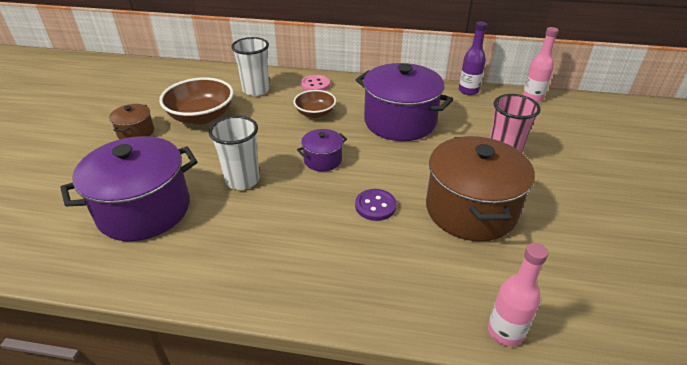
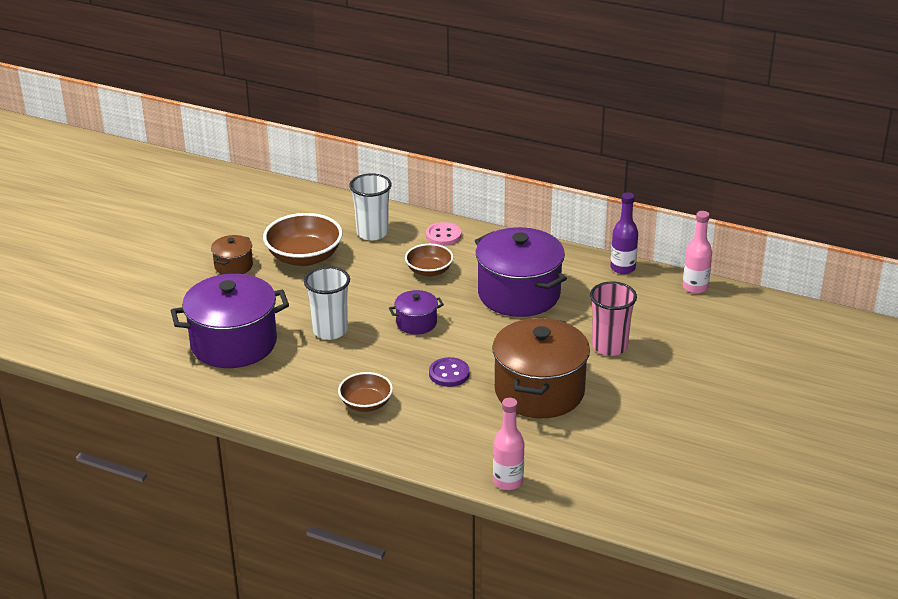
camera: 15 degrees right, 5 degrees down
none -> brown bowl [338,372,393,412]

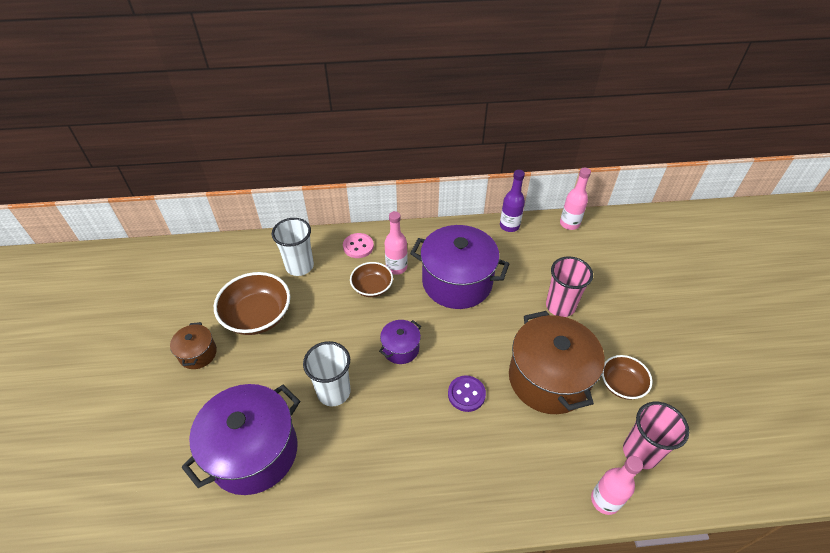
camera: 30 degrees left, 15 degrees up
brown bowl [338,372,393,412] -> brown bowl moved to [602,355,652,400]
none -> pink bottle [385,211,408,275]
none -> pink cup [623,402,689,469]

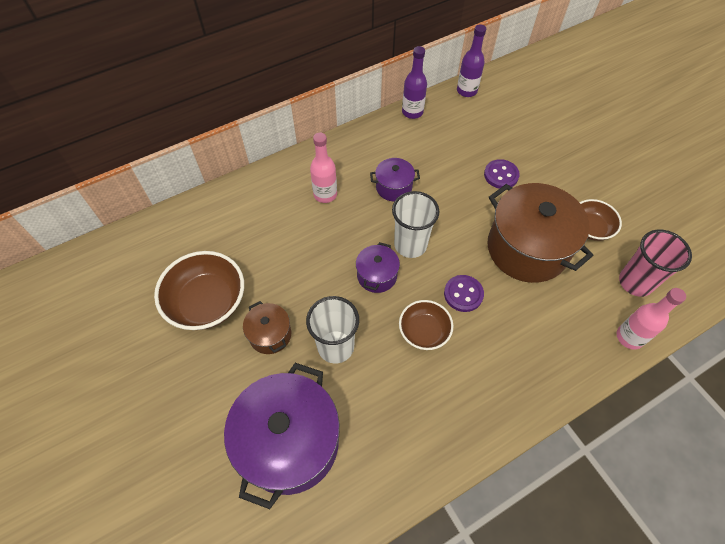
camera: 25 degrees left, 10 degrees up
brown pot [170,322,217,369] -> brown pot moved to [243,301,291,354]
white cup [272,218,314,276] -> white cup moved to [392,191,440,258]
pink button [343,233,374,258] -> none
brown bowl [350,262,393,297] -> brown bowl moved to [399,300,453,350]
purple pot [410,225,510,309] -> purple pot [370,158,420,201], size x0.48
pink cup [546,256,593,317] -> purple button [484,159,520,189]
pink bottle [560,168,591,230] -> purple bottle [457,24,486,97]

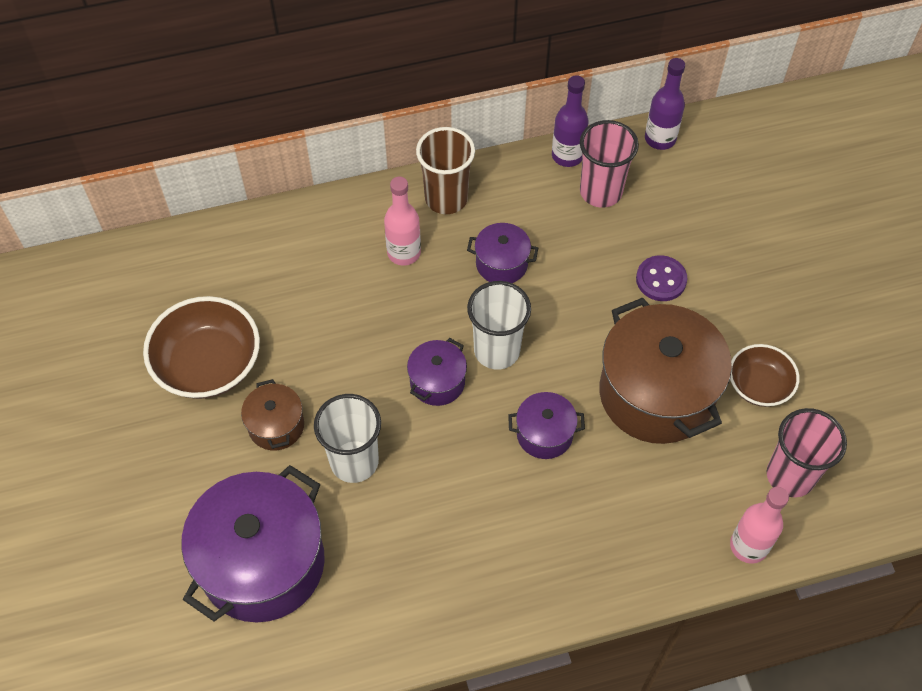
camera: 15 degrees right, 0 degrees up
brown bowl [399,300,453,350] -> none
purple button [444,275,484,312] -> purple pot [508,392,585,459]
none -> brown cup [416,127,475,214]
none -> pink cup [580,120,639,208]

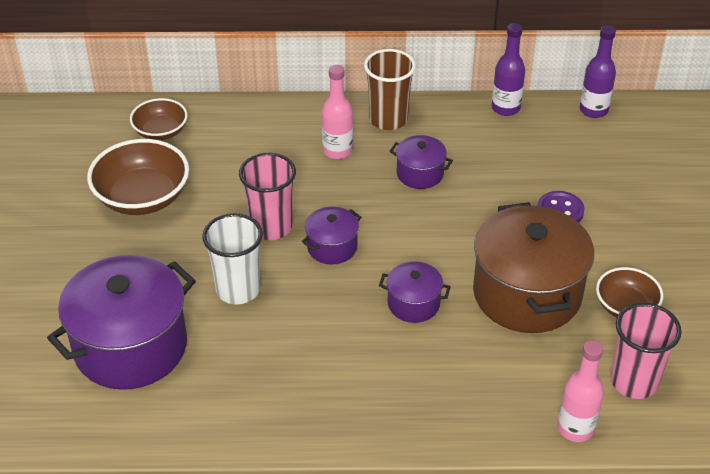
camera: 15 degrees right, 15 degrees down
brown pot [241,379,304,451] -> none
white cup [467,281,531,370] -> none
pink cup [580,120,639,208] -> pink cup moved to [239,153,296,240]
none -> brown bowl [130,98,188,140]

